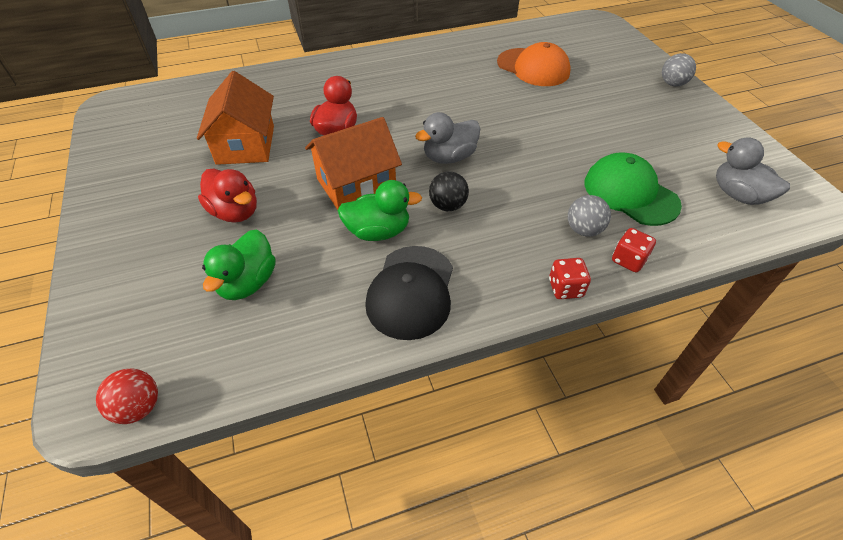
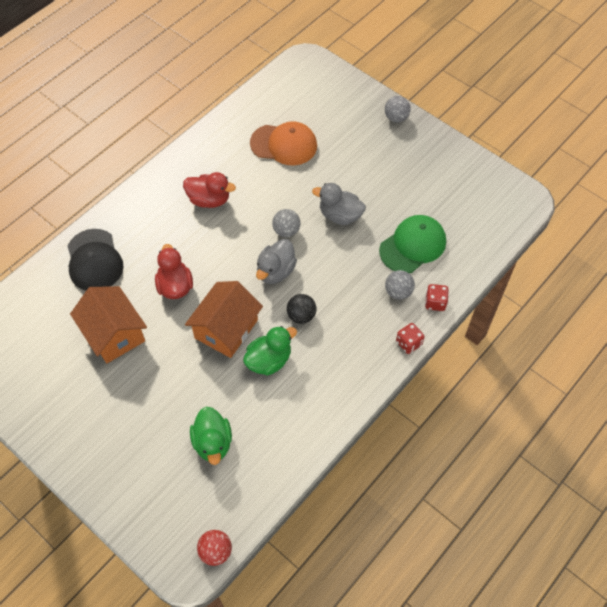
camera: 30 degrees left, 10 degrees up
red duck [198,169,257,223] -> red duck moved to [183,172,236,208]
black cap [365,246,453,340] -> black cap moved to [68,229,123,291]
green cap [585,153,682,226] -> green cap turned 120 degrees clockwise [379,215,446,273]
grey duck [716,137,790,205] -> grey duck moved to [312,183,366,225]
none -> grey ball [272,209,300,237]

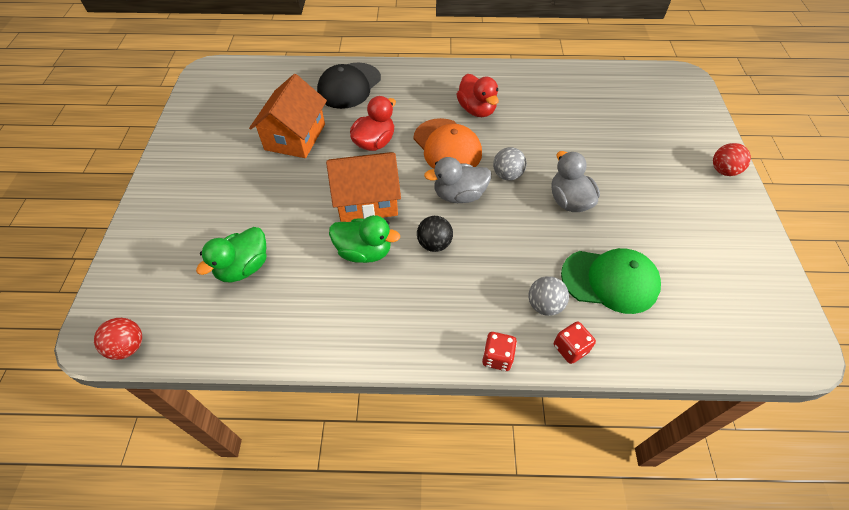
camera: 50 degrees right, 5 degrees down
orange cap [250,121,317,165] -> orange cap moved to [414,118,482,169]
grey ball [385,96,411,122] -> red ball [713,143,751,176]

